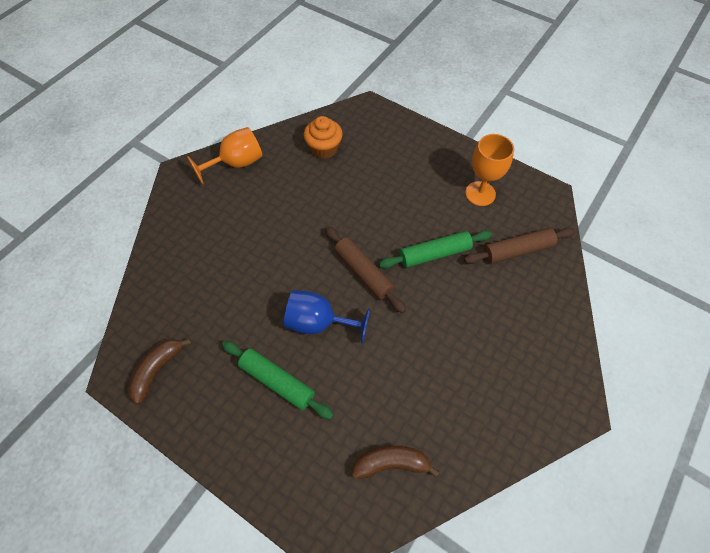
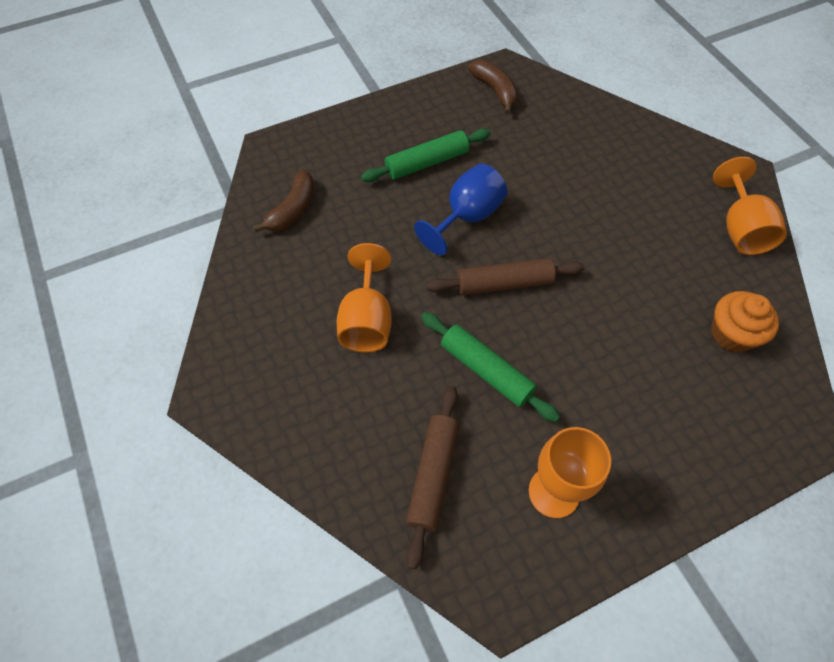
camera: 120 degrees right, 0 degrees up
green rolling pin [379,230,492,268] -> green rolling pin turned 60 degrees counterclockwise [421,312,560,422]
none -> orange goblet [337,243,392,352]

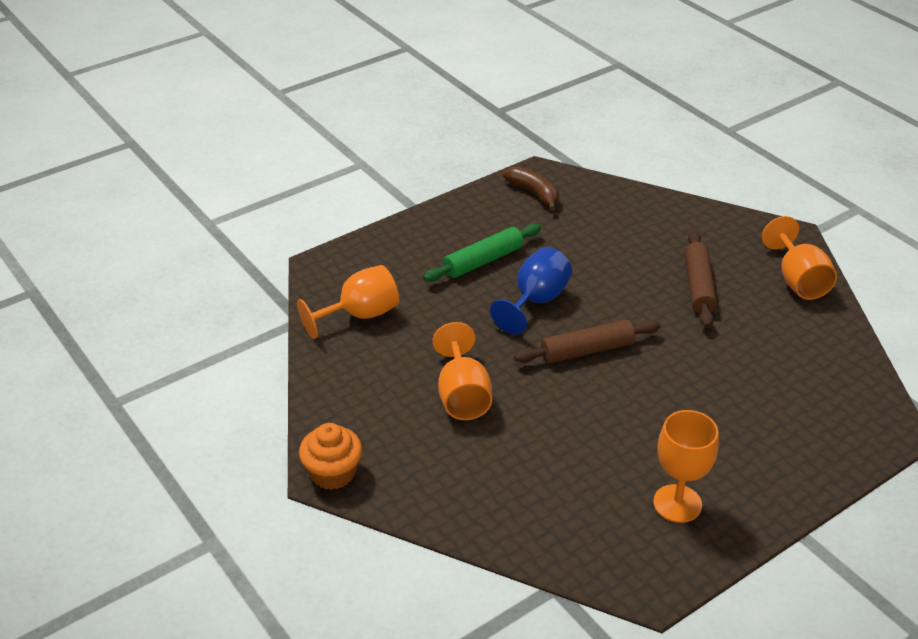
camera: 10 degrees left, 20 degrees down
brown banana [253,170,314,233] -> orange goblet [297,265,399,339]
brown rolling pin [406,386,459,569] -> brown rolling pin moved to [685,231,717,328]
green rolling pin [421,312,560,422] -> none
orange cupcake [711,291,779,353] -> orange cupcake moved to [299,423,362,490]

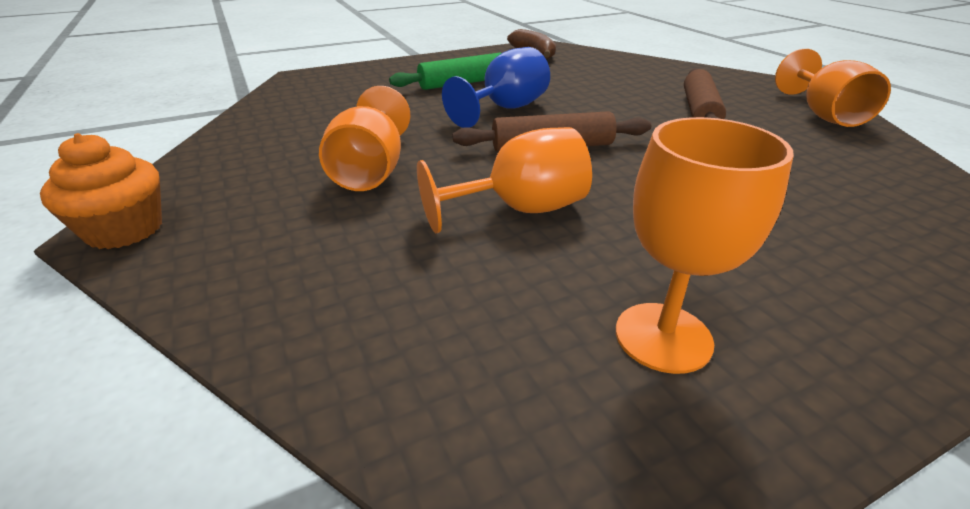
camera: 10 degrees right, 5 degrees down
orange goblet [297,265,399,339] -> orange goblet moved to [417,127,592,233]

